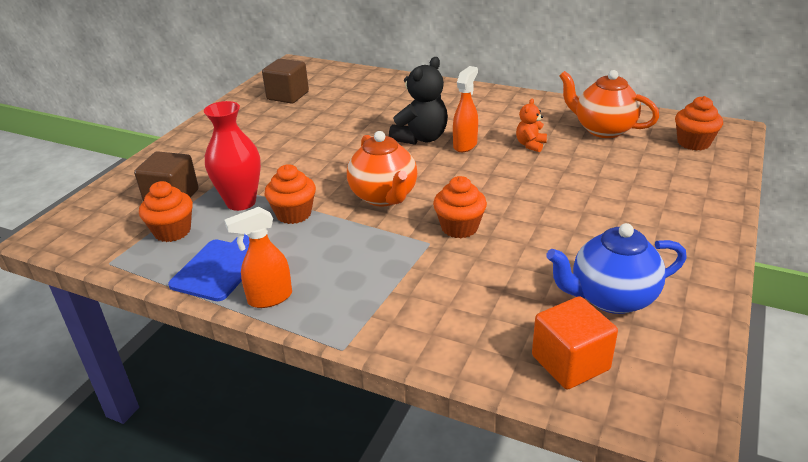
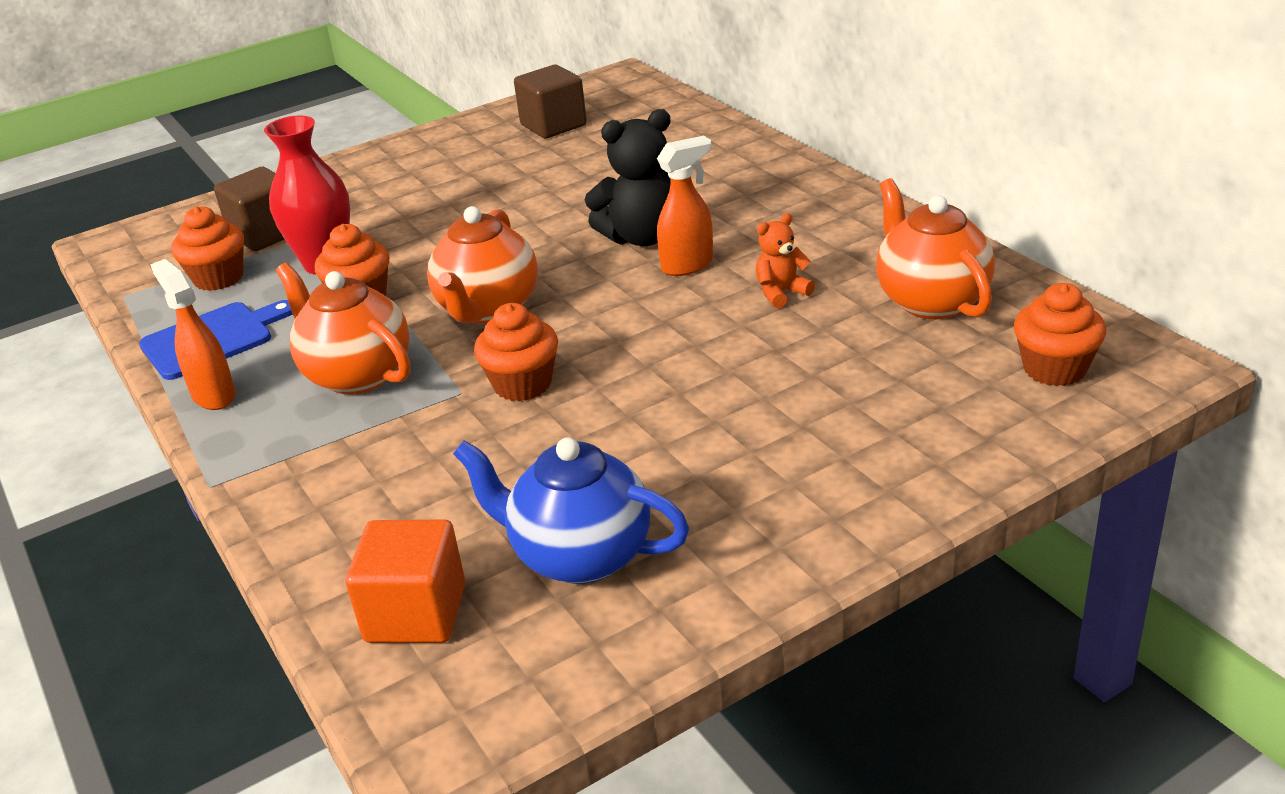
camera: 35 degrees right, 0 degrees up
orange spray bottle [224,207,292,308] -> orange spray bottle turned 45 degrees clockwise [150,259,236,410]
none -> orange teapot [276,263,410,395]

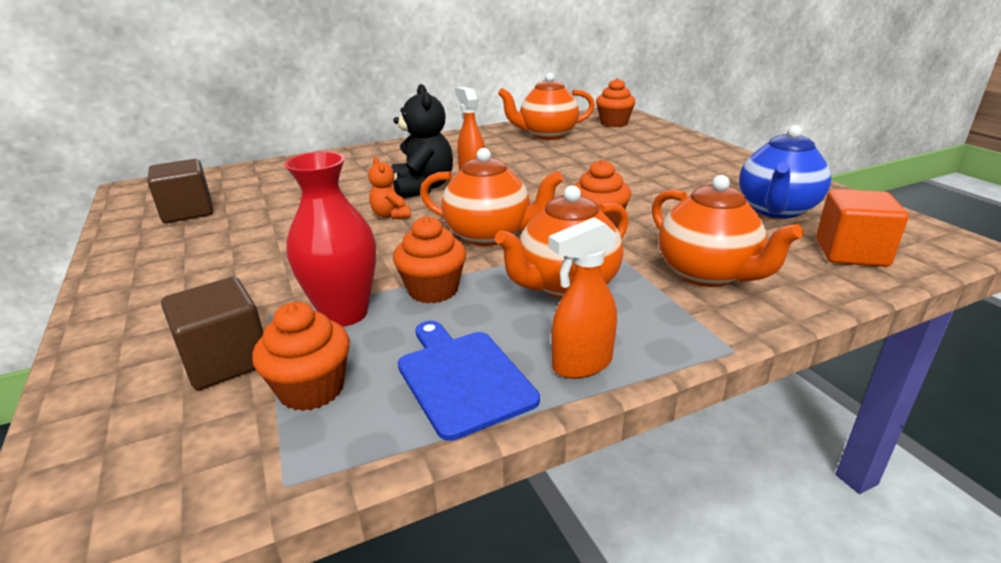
camera: 85 degrees left, 5 degrees down
orange teddy bear [756,213,815,308] -> orange teddy bear moved to [368,157,411,219]
none -> orange teapot [652,175,804,287]

